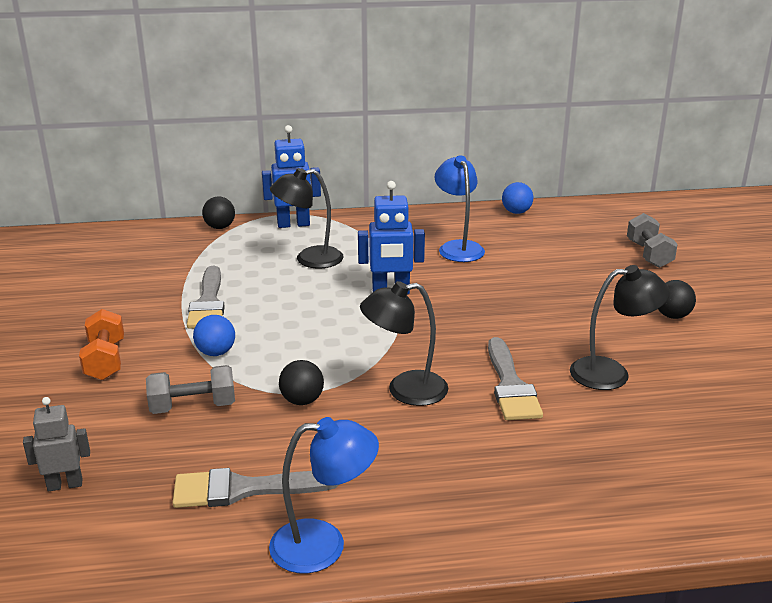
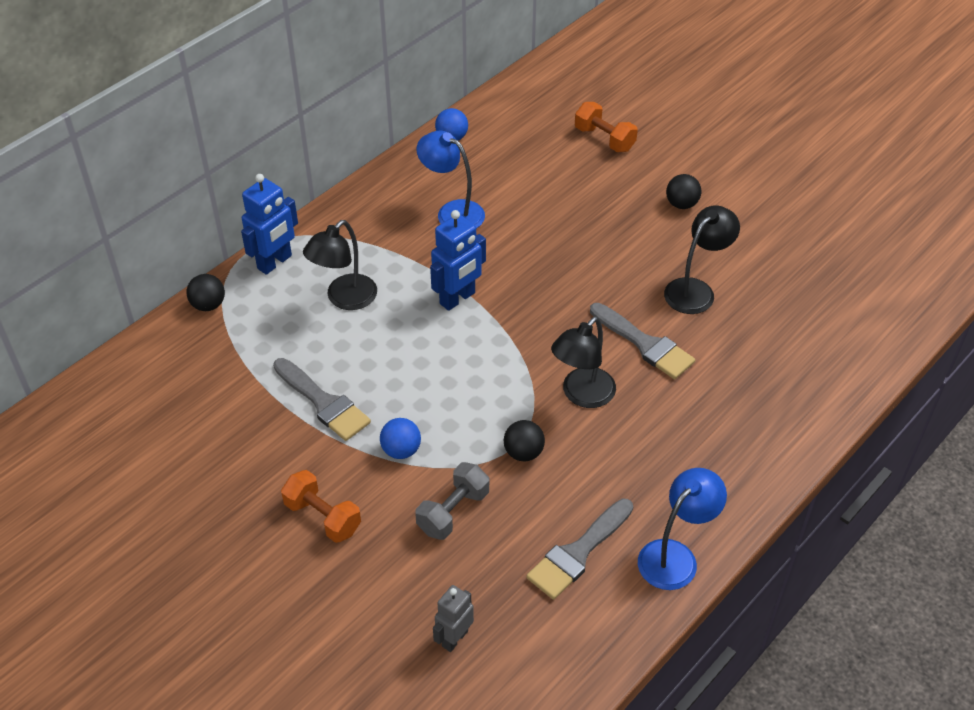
camera: 40 degrees left, 20 degrees up
grey dumbbell [627,213,678,268] -> orange dumbbell [575,102,638,152]

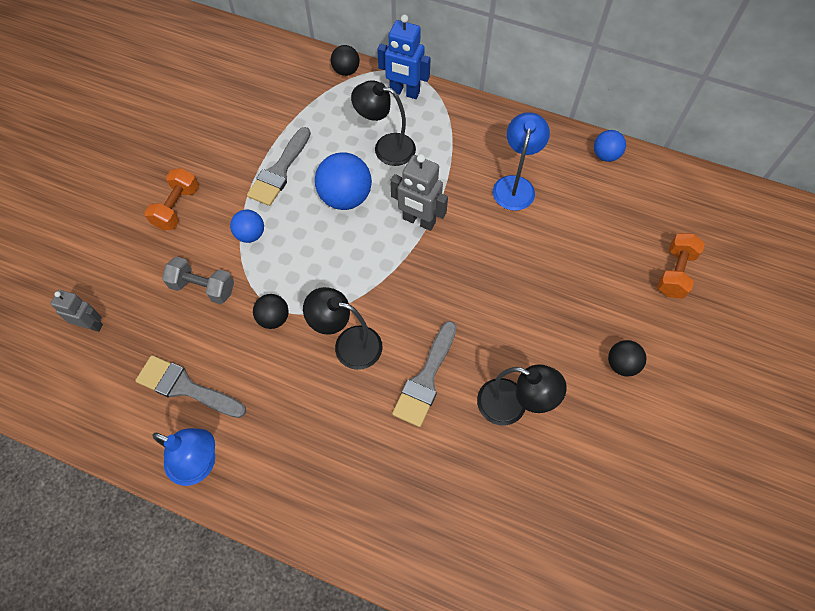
camera: 70 degrees right, 15 degrees up
blue robot [430,210,486,311] -> grey robot [390,154,448,231]
none -> blue ball [315,152,372,210]

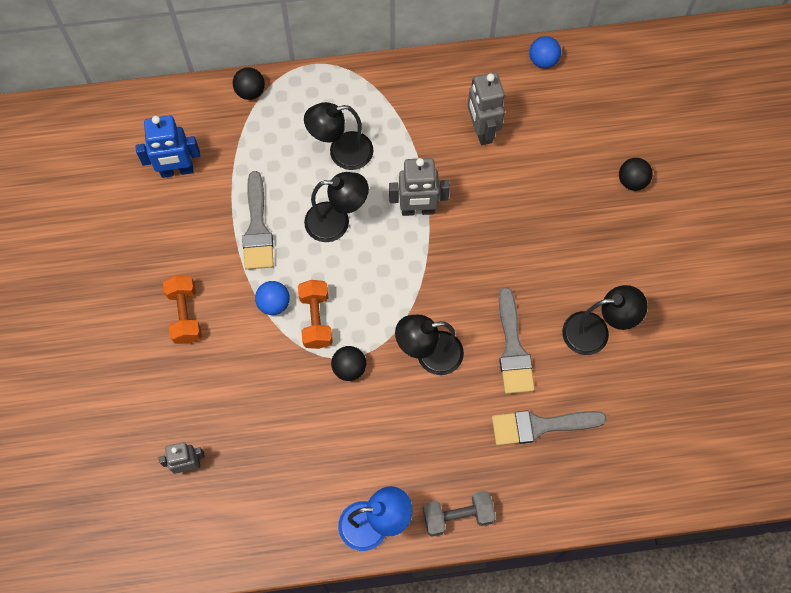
camera: 30 degrees left, 5 degrees up
grey brush [135,355,246,418] -> grey brush moved to [492,410,607,446]
grey dumbbell [162,257,234,304] -> grey dumbbell moved to [423,491,496,536]
blue ball [315,152,372,210] -> black lamp [304,172,369,242]
blue robot [377,15,431,99] -> blue robot moved to [136,115,200,178]
blue lamp [493,112,550,211] -> grey robot [468,72,505,145]
black ball [608,340,647,376] -> black ball moved to [619,158,653,191]
orange dumbbell [657,233,705,299] -> orange dumbbell moved to [298,280,333,349]

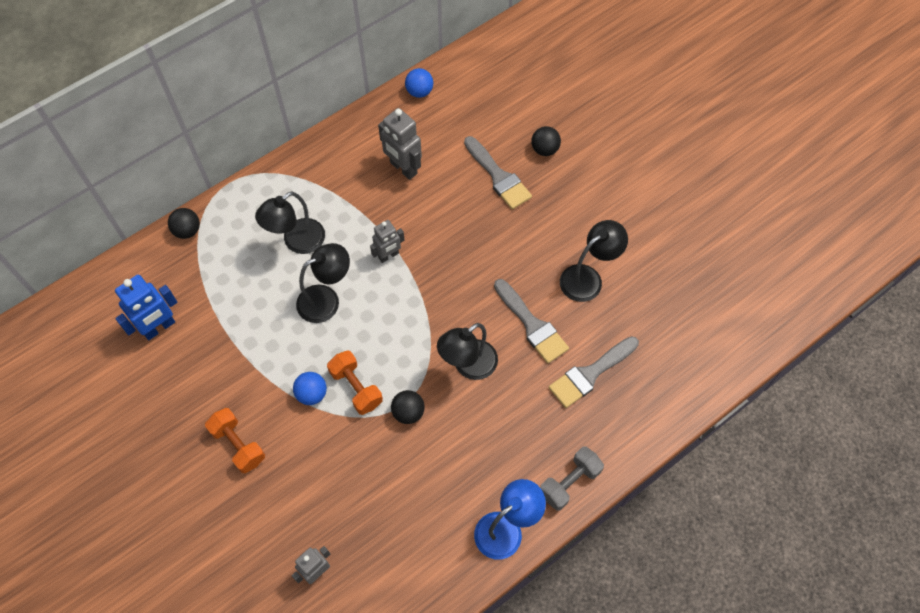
camera: 30 degrees left, 5 degrees down
grey brush [242,171,274,270] -> grey brush moved to [464,136,532,209]
grey robot [389,158,450,216] -> grey robot [370,220,405,263], size x0.66

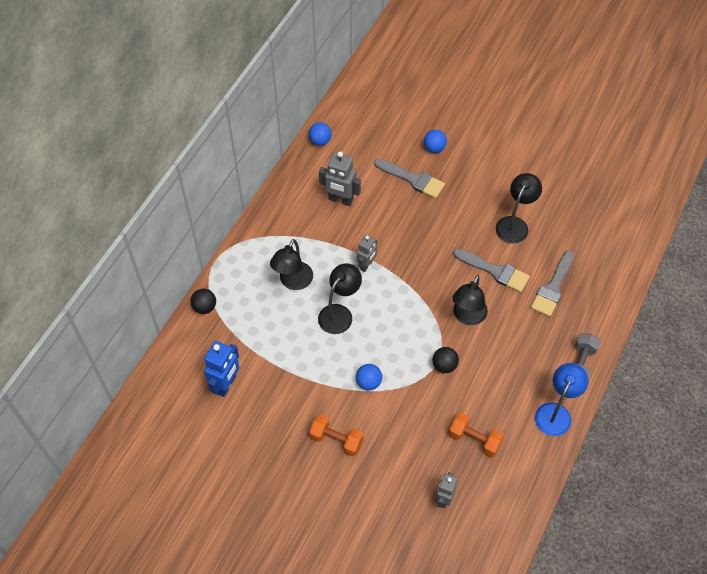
camera: 25 degrees left, 5 degrees down
orange dumbbell [327,350,383,415] -> orange dumbbell moved to [449,413,504,457]
black ball [531,126,561,156] -> blue ball [424,130,447,153]

